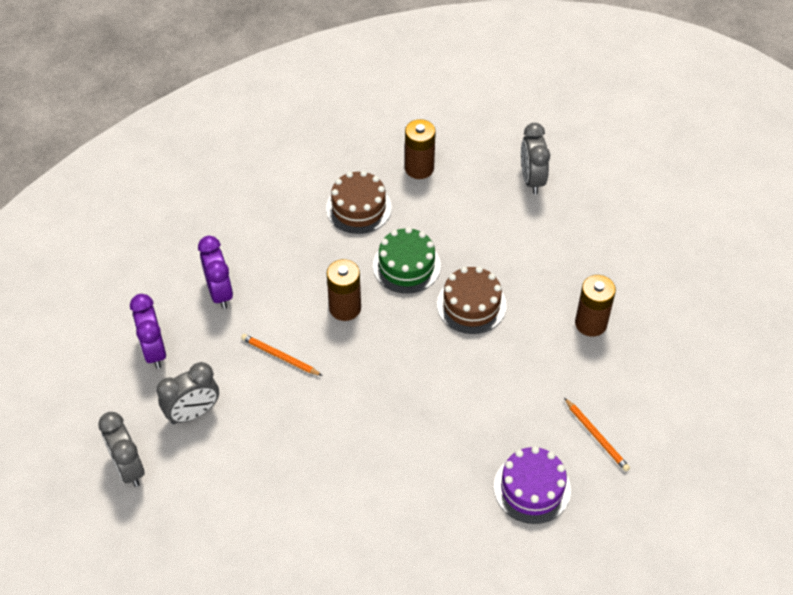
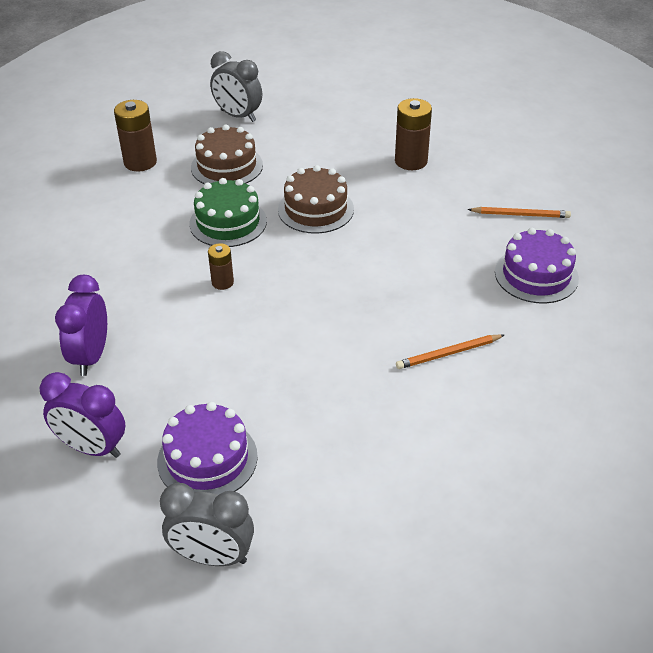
camera: 50 degrees left, 10 degrees down
grey clock [157,362,219,424] -> purple cake [157,402,258,495]
purple clock [198,236,233,309] -> purple clock turned 105 degrees counterclockwise [55,275,107,376]
orange pencil [241,334,323,376] -> orange pencil moved to [396,334,504,369]
brown cake [326,171,392,234] -> brown cake moved to [191,124,263,184]
brown battery [327,259,361,321] -> brown battery [208,243,234,290], size x0.58

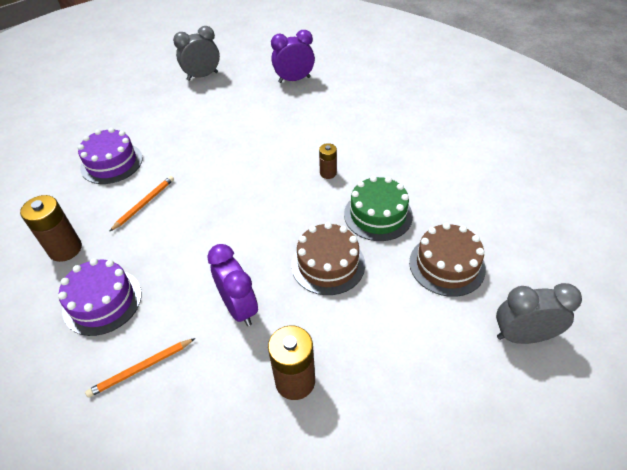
camera: 145 degrees right, 5 degrees up
purple clock [55,275,107,376] -> purple clock moved to [207,244,258,326]
brown battery [114,100,157,172] -> brown battery moved to [20,195,82,262]
purple cake [157,402,258,495] -> purple cake moved to [78,128,143,184]

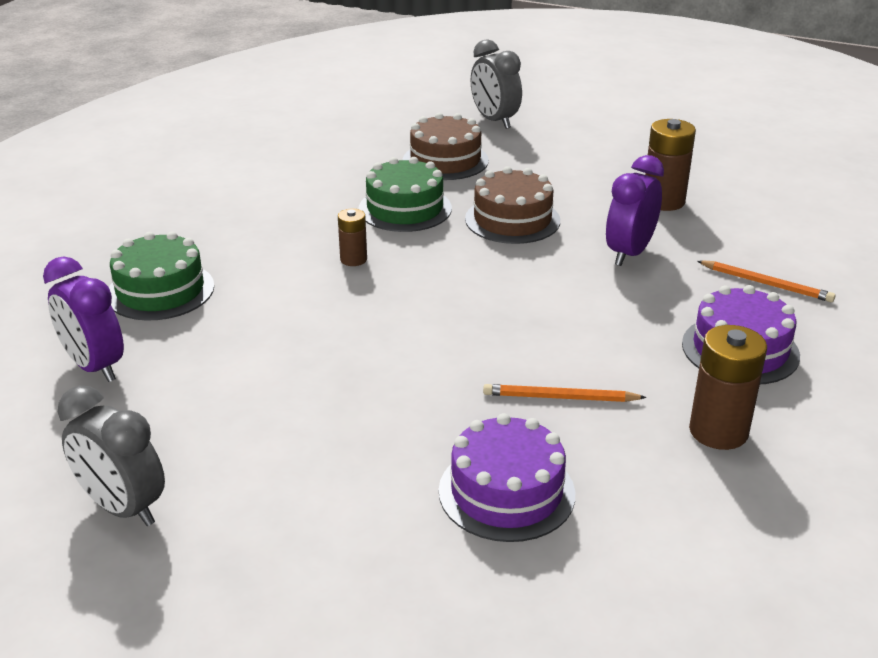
camera: 120 degrees left, 15 degrees down
none -> green cake [109,231,214,321]

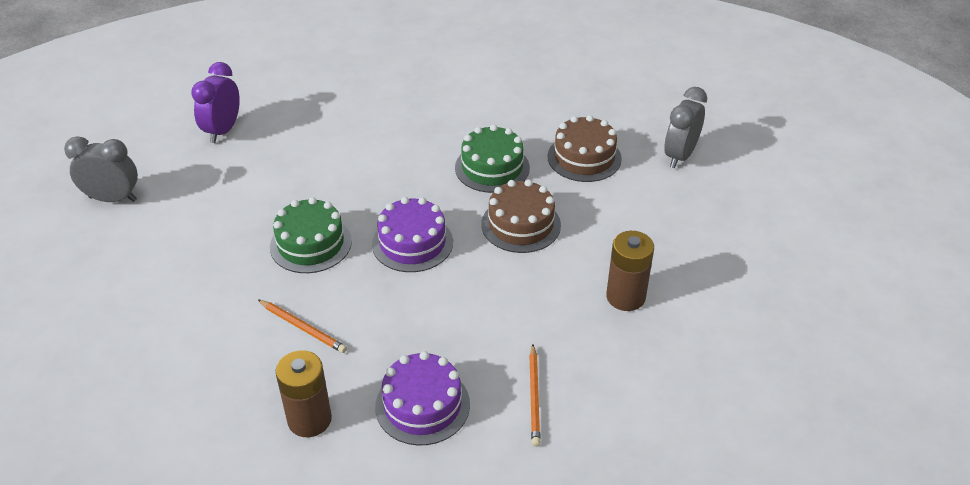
camera: 60 degrees right, 10 degrees up
grey clock [58,386,165,526] -> grey clock turned 90 degrees clockwise [64,136,138,202]
green cake [109,231,214,321] -> green cake moved to [270,197,352,273]
brown battery [338,208,367,266] -> none
purple cake [439,413,575,542] -> purple cake moved to [372,197,453,272]
orange pencil [483,384,647,402] -> orange pencil turned 150 degrees clockwise [258,299,347,353]
purple clock [606,155,664,266] -> none

